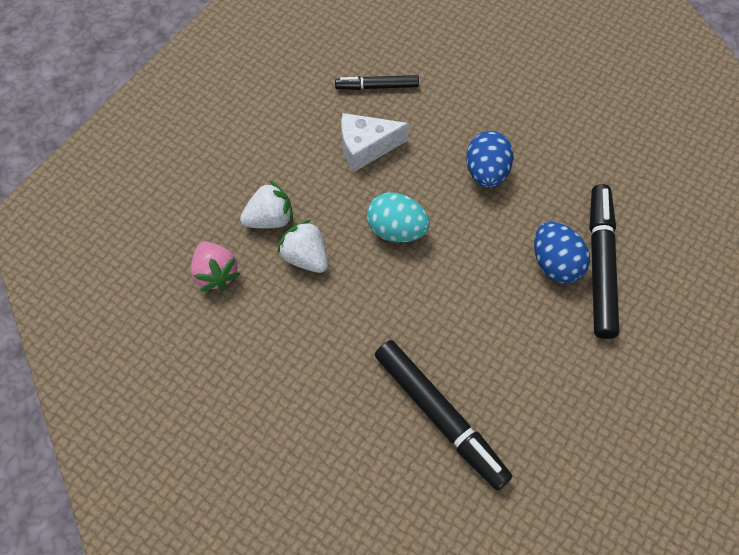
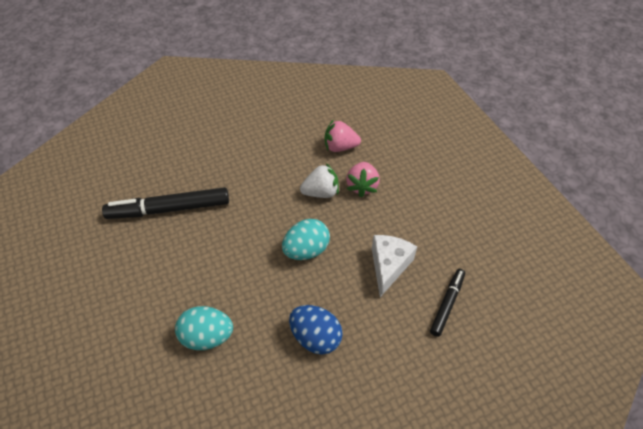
camera: 120 degrees right, 10 degrees down
white strawberry [240,181,293,228] -> pink strawberry [346,162,380,197]
blue egg [534,222,590,283] -> turquoise egg [175,306,233,350]
black marker [589,184,620,339] -> none

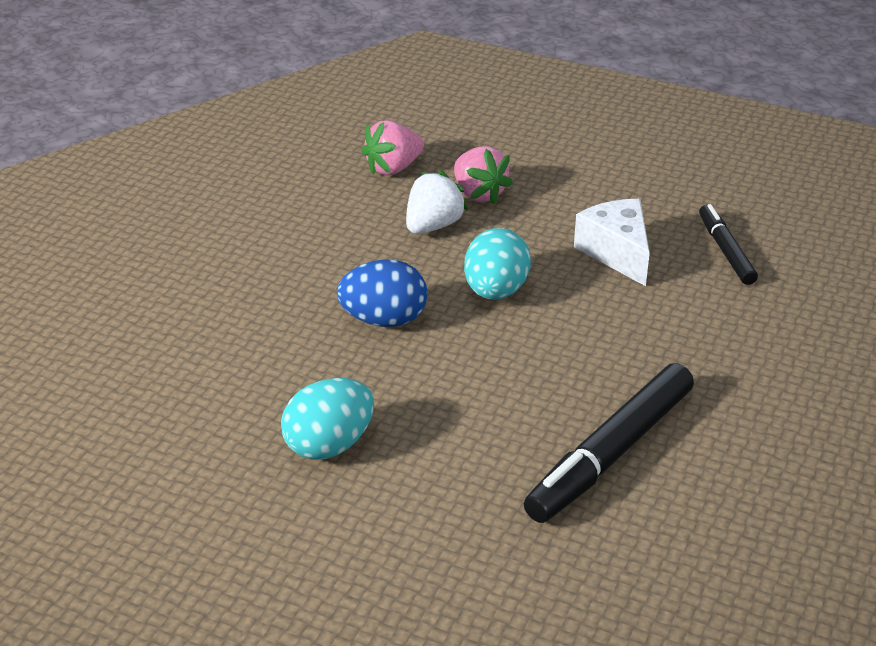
camera: 40 degrees left, 15 degrees down
black marker [102,187,229,219] -> black marker moved to [524,363,694,523]
turquoise egg [175,306,233,350] -> turquoise egg moved to [281,378,374,460]
blue egg [289,305,343,355] -> blue egg moved to [337,259,427,327]

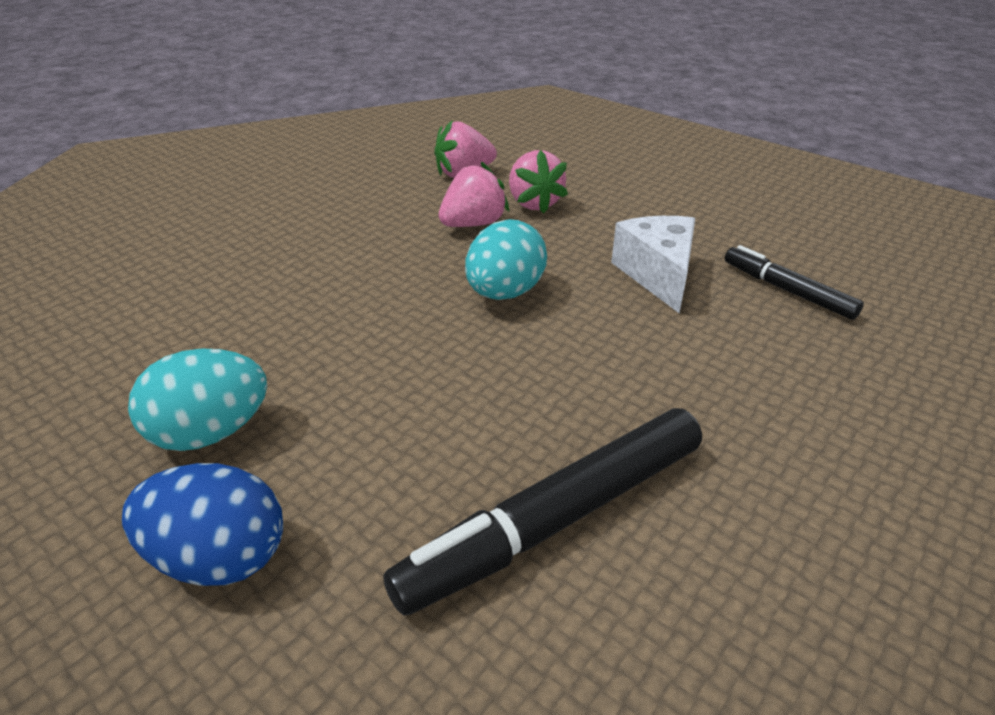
camera: 15 degrees right, 0 degrees up
blue egg [337,259,427,327] -> blue egg moved to [122,463,283,586]
white strawberry [406,170,468,234] -> pink strawberry [439,162,509,227]
black marker [699,204,758,285] -> black marker turned 45 degrees counterclockwise [725,245,864,320]

